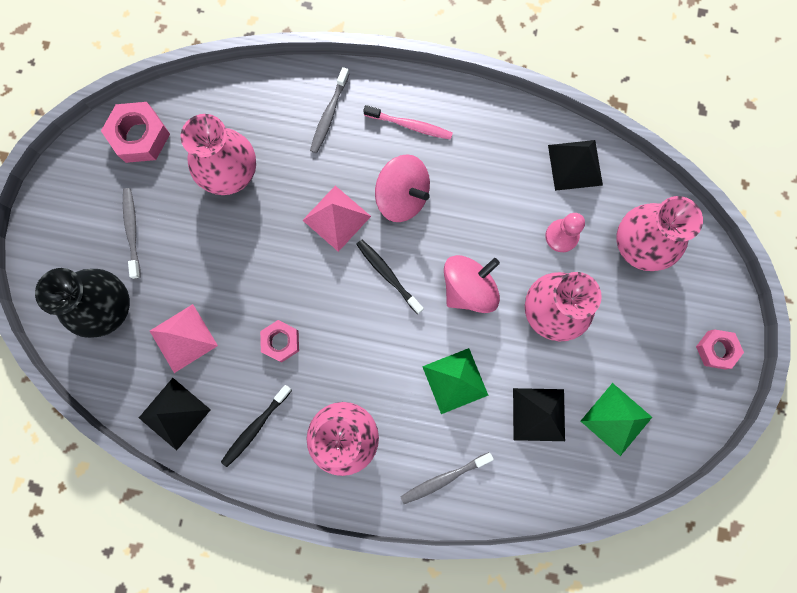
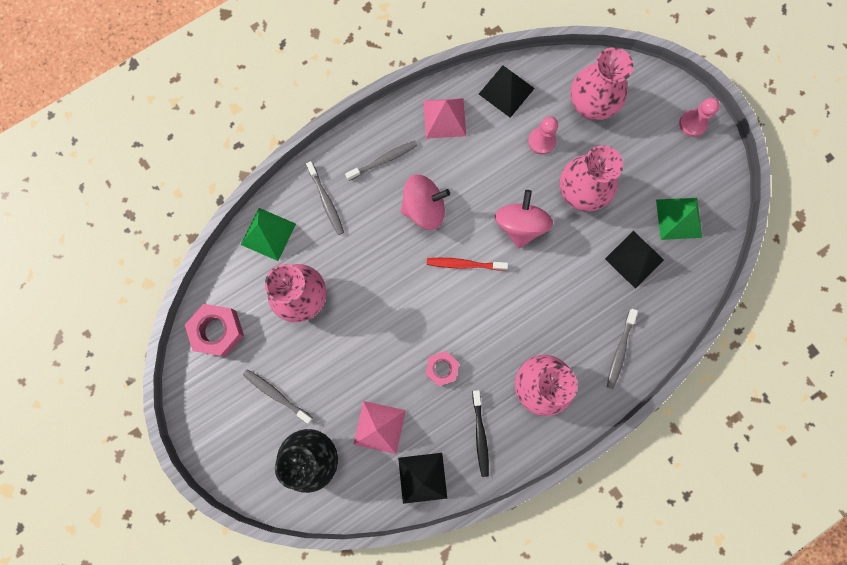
camera: 45 degrees left, 0 degrees up
pink pyramid [302,186,371,252] -> pink pyramid moved to [423,98,466,139]
black toothbrush [356,240,424,314] -> red toothbrush [427,258,508,271]
pink toothbrush [363,105,453,140] -> grey toothbrush [345,140,418,181]
green pyramid [422,348,489,414] -> green pyramid moved to [241,208,296,261]
pink nut [696,329,744,369] -> pink pawn [679,98,720,137]

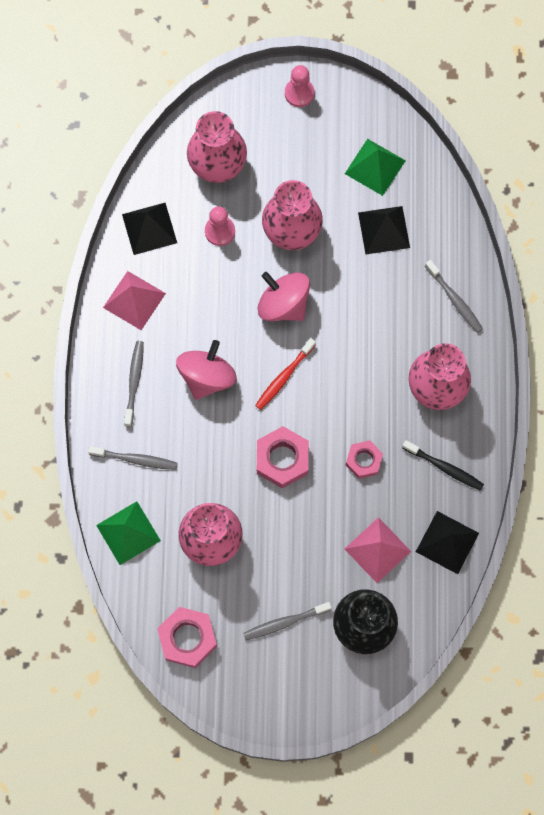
camera: 55 degrees left, 5 degrees down
none -> pink nut [257,426,309,488]

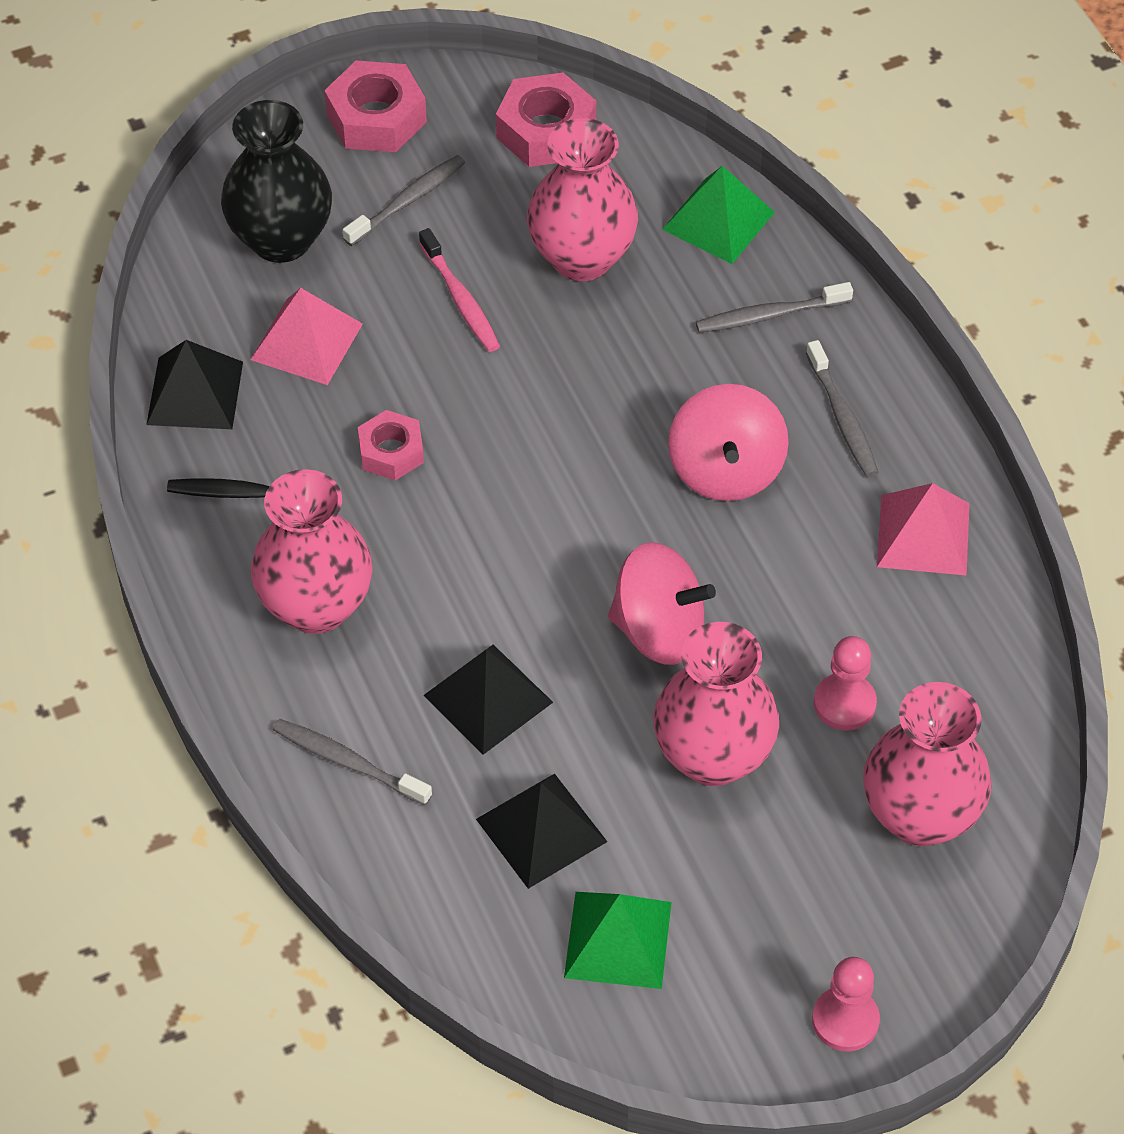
camera: 155 degrees right, 20 degrees down
black pyramid [122,203,177,255] -> black pyramid moved to [423,645,553,755]
red toothbrush [255,338,316,410] -> none
pink nut [257,426,309,488] -> pink nut moved to [324,61,427,152]
none -> pink toothbrush [419,228,500,352]

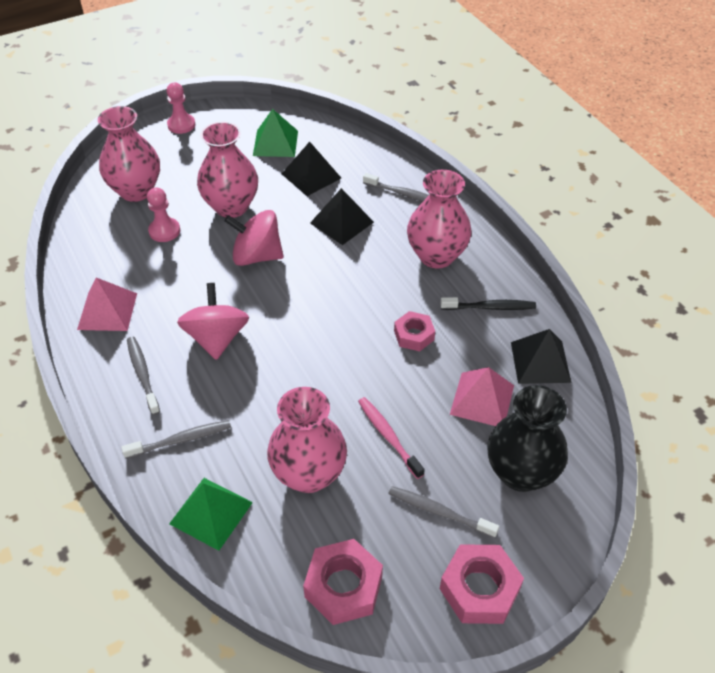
camera: 175 degrees right, 5 degrees down
grey toothbrush [343,155,465,246] -> grey toothbrush turned 75 degrees clockwise [388,486,499,538]

